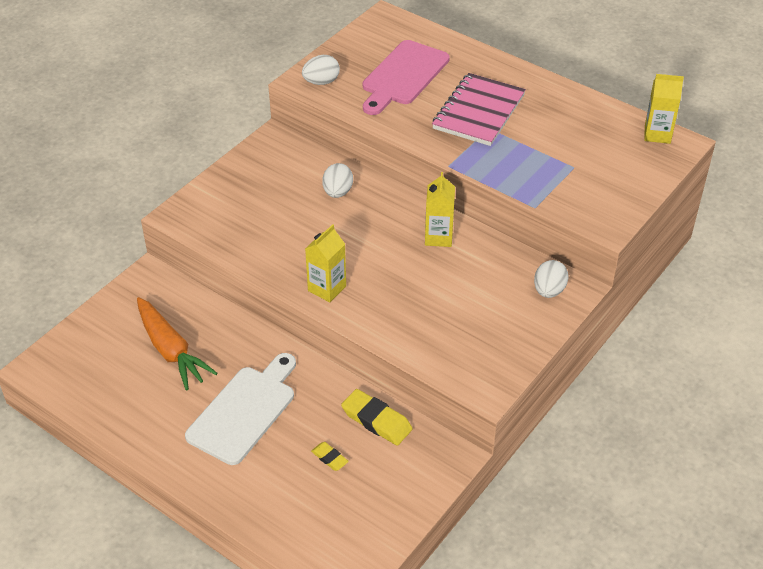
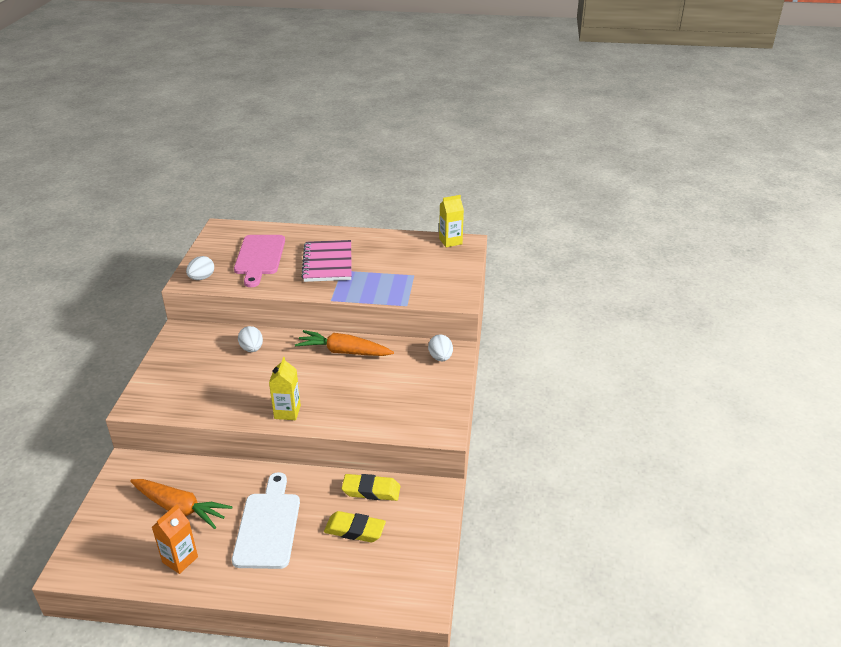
camera: 30 degrees left, 10 degrees down
yellow eraser [311,442,349,471] -> yellow eraser [324,511,386,542], size x1.82
yellow carton [425,172,455,247] -> orange carrot [295,330,394,356]
none -> orange carton [152,504,198,574]

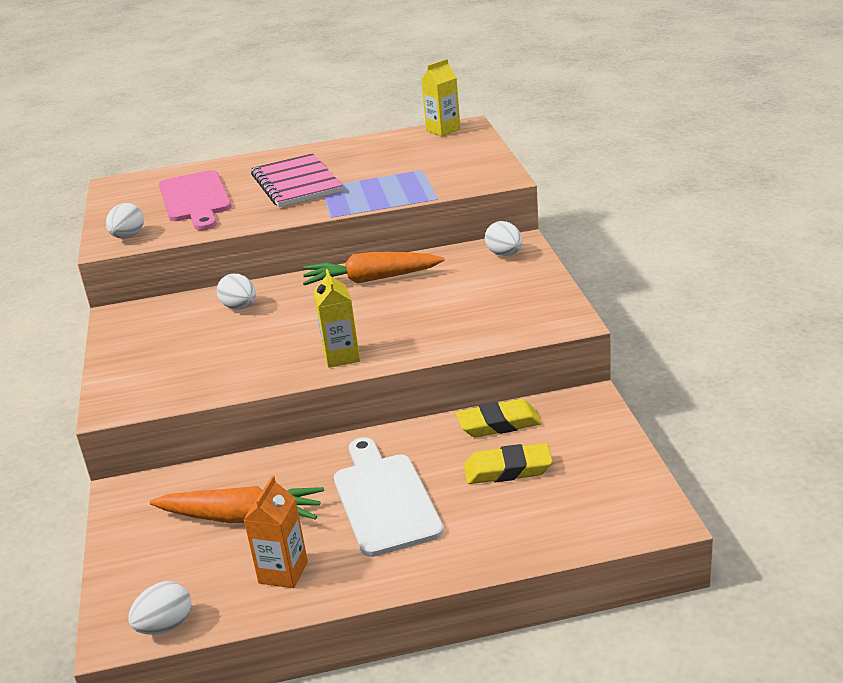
camera: 15 degrees left, 5 degrees down
none -> white egg [128,581,191,635]

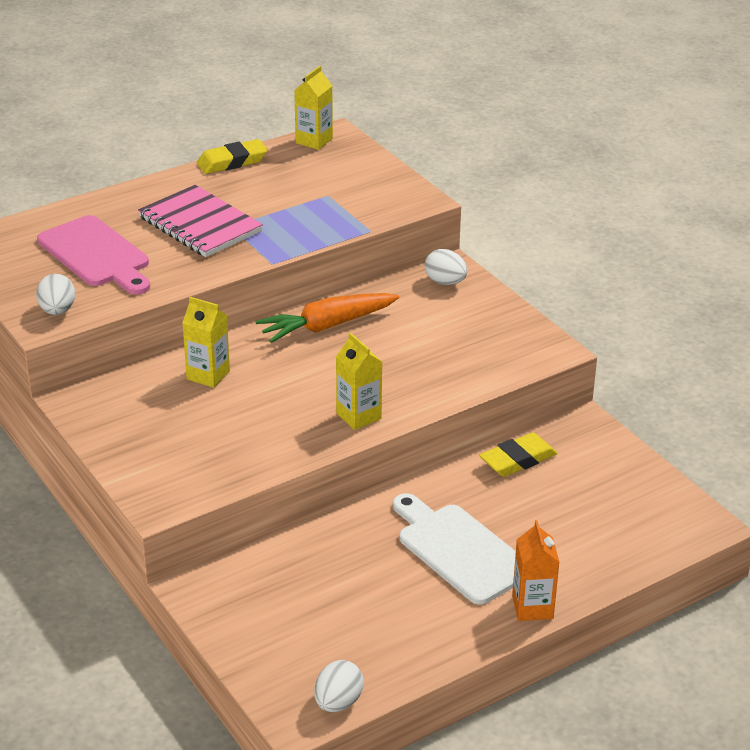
camera: 25 degrees left, 5 degrees up
orange carrot [150,486,324,523] -> none
white egg [217,274,256,310] -> yellow carton [182,297,230,388]
orange carton [244,476,308,588] -> orange carton moved to [512,520,559,621]
yellow eraser [464,443,553,484] -> yellow eraser moved to [197,139,268,174]

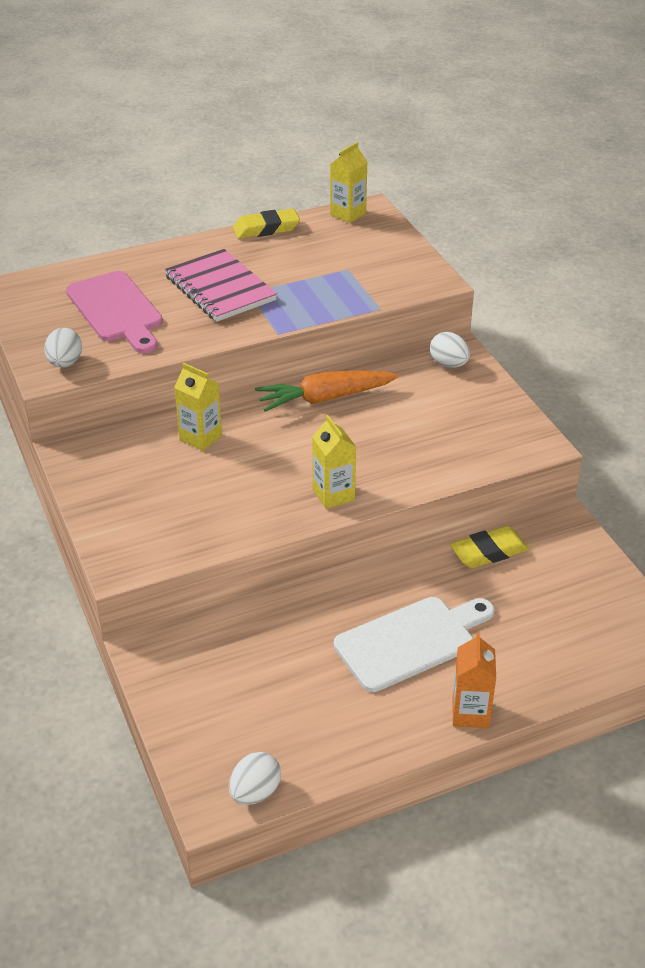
camera: 10 degrees right, 5 degrees up
white cutting board [393,493,516,605] -> white cutting board turned 90 degrees clockwise [334,597,494,692]

